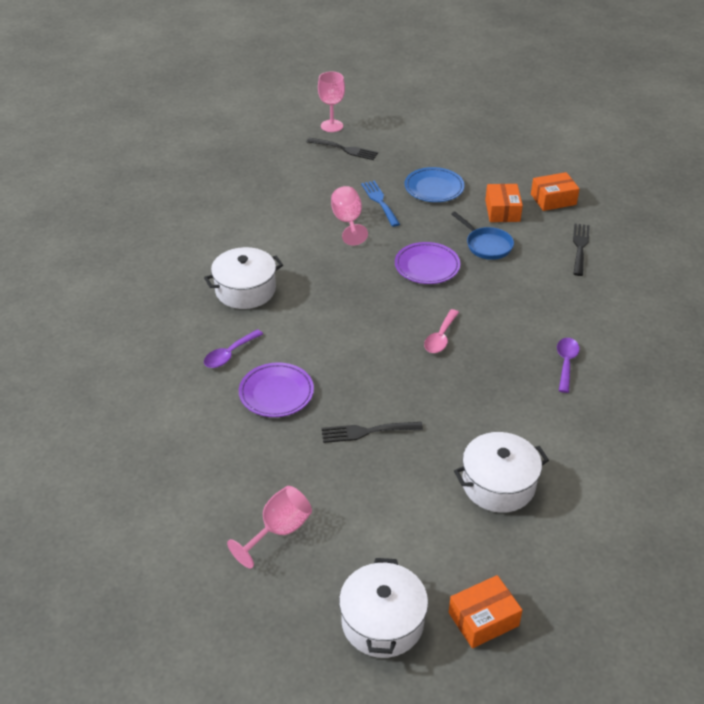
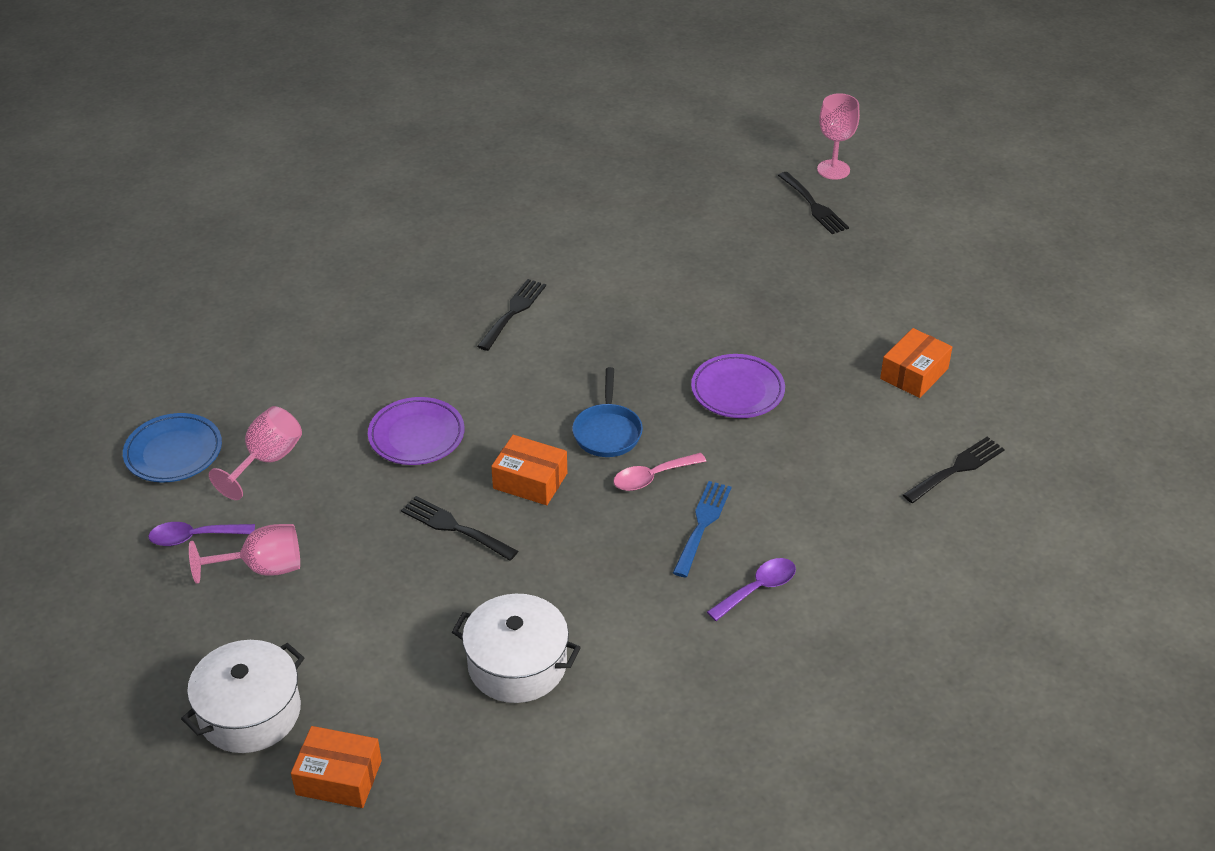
camera: 40 degrees right, 0 degrees up
white pot [204,247,283,309] -> black fork [477,279,546,351]
purple spoon [204,329,263,368] -> purple spoon moved to [148,522,255,546]
pink goblet [331,186,368,246] -> pink goblet moved to [209,406,302,500]
blue fork [361,181,400,227] -> blue fork moved to [673,481,731,577]
blue plate [405,167,465,202] -> blue plate moved to [123,413,222,483]
blue pan [451,211,514,260] -> blue pan moved to [572,367,643,457]
orange box [531,172,580,211] -> orange box moved to [491,435,567,505]

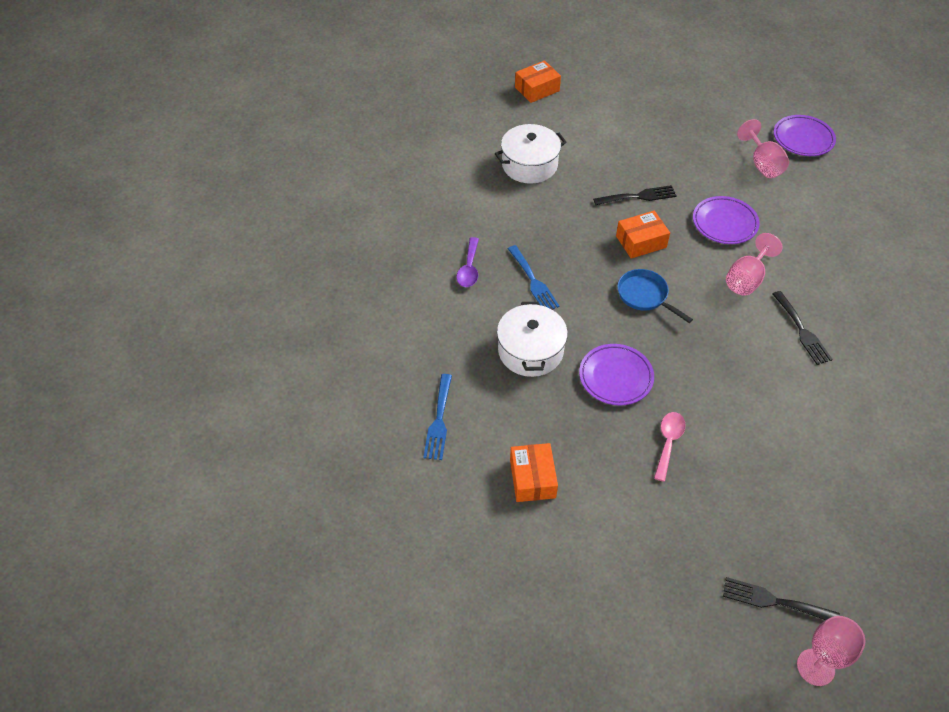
camera: 135 degrees right, 10 degrees up
blue plate [123,413,222,483] -> purple plate [774,115,836,156]
purple spoon [148,522,255,546] -> none
white pot [181,640,304,753] -> white pot moved to [497,302,568,377]
pink goblet [189,524,300,584] -> pink goblet moved to [726,233,783,296]
pink spoon [613,453,706,491] -> pink spoon moved to [654,412,686,482]
black fork [903,437,1005,503] -> blue fork [423,374,452,460]

